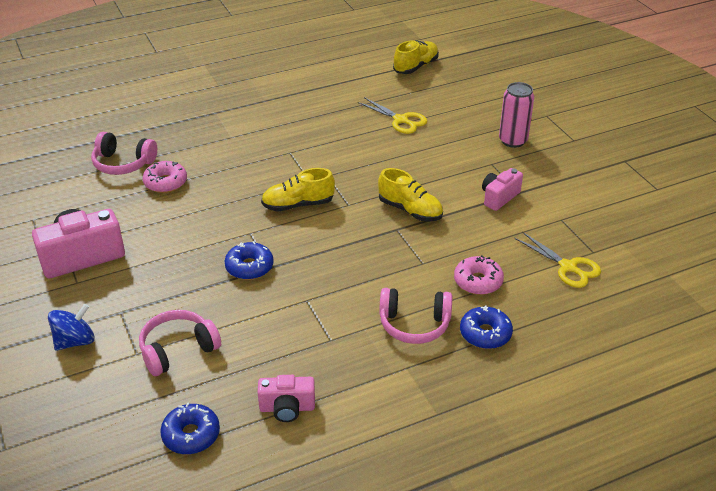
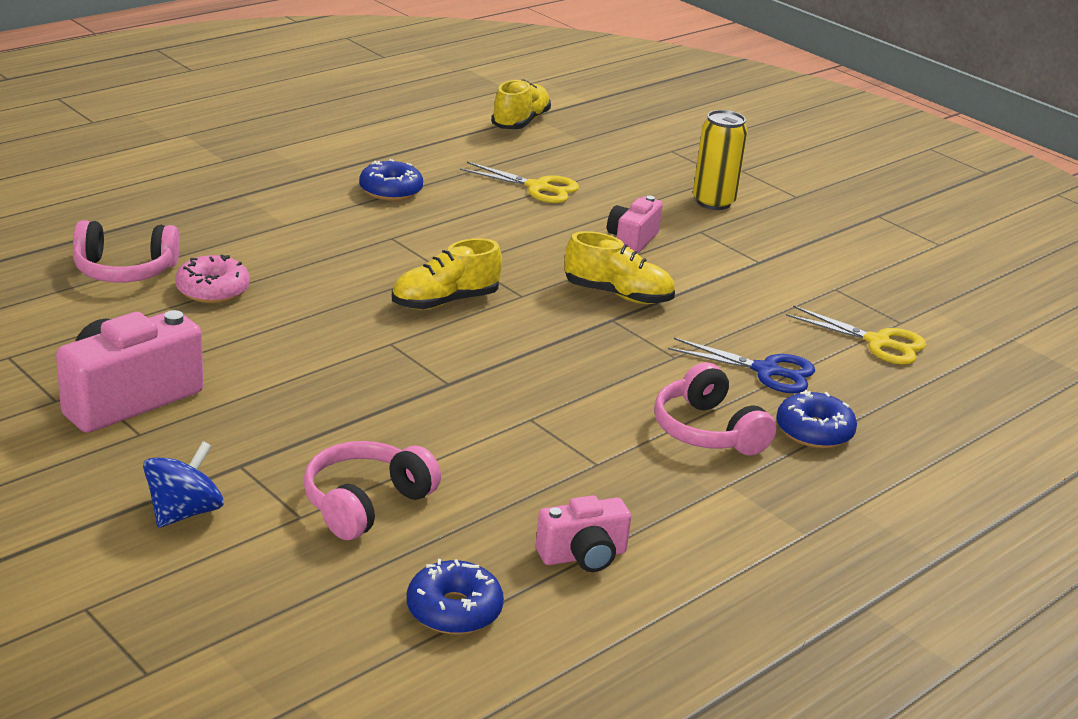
camera: 20 degrees left, 10 degrees down
blue donut [225,241,274,280] -> blue donut moved to [359,159,423,201]
pink headphones [379,288,452,344] -> pink headphones turned 75 degrees clockwise [654,362,777,456]
pink donut [454,255,504,295] -> blue scissors [668,338,815,393]
pink camera [482,168,523,211] -> pink camera moved to [607,196,663,254]
pink can [499,82,534,148] -> yellow can [693,110,748,210]

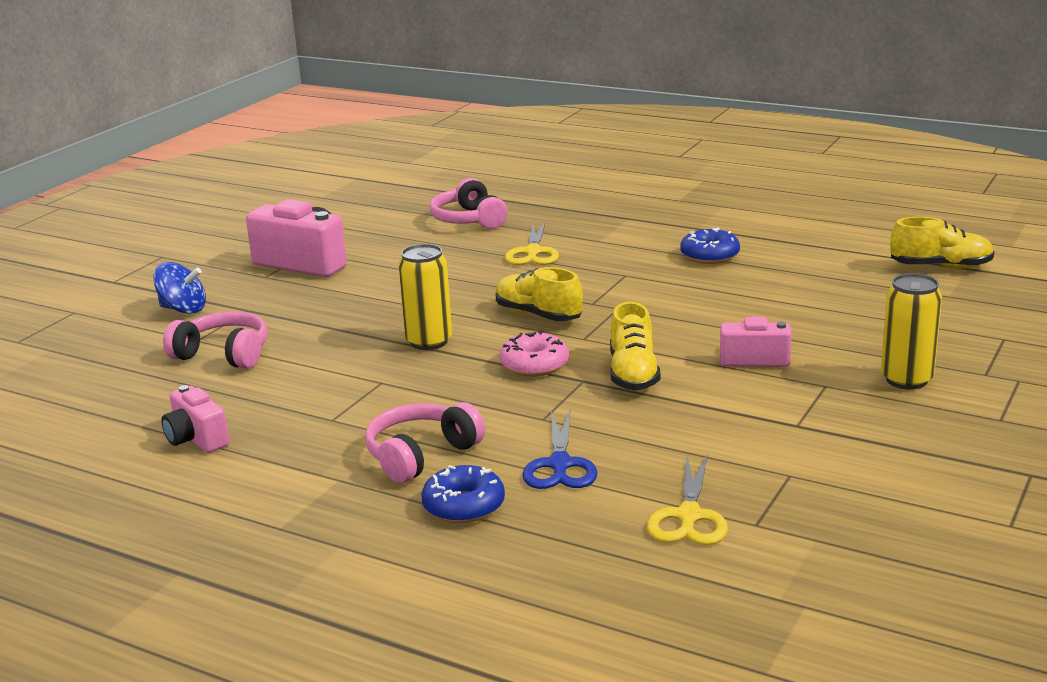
camera: 75 degrees right, 5 degrees down
pink donut [175,254,250,303] -> pink donut moved to [499,331,569,377]
blue donut [407,559,504,634] -> none
yellow scissors [460,162,579,203] -> yellow scissors moved to [505,221,559,265]
none -> yellow can [398,244,452,350]

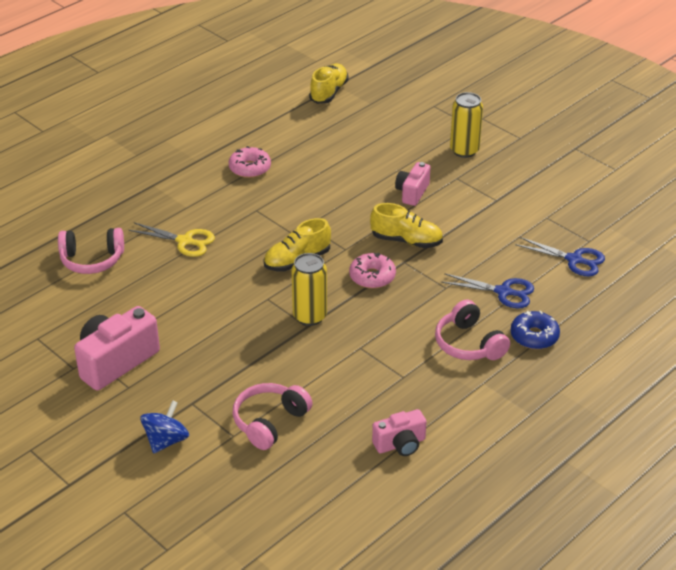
camera: 75 degrees left, 15 degrees up
yellow scissors [647,456,728,545] -> blue scissors [515,237,605,276]
blue donut [680,228,740,264] -> pink donut [229,146,271,178]

